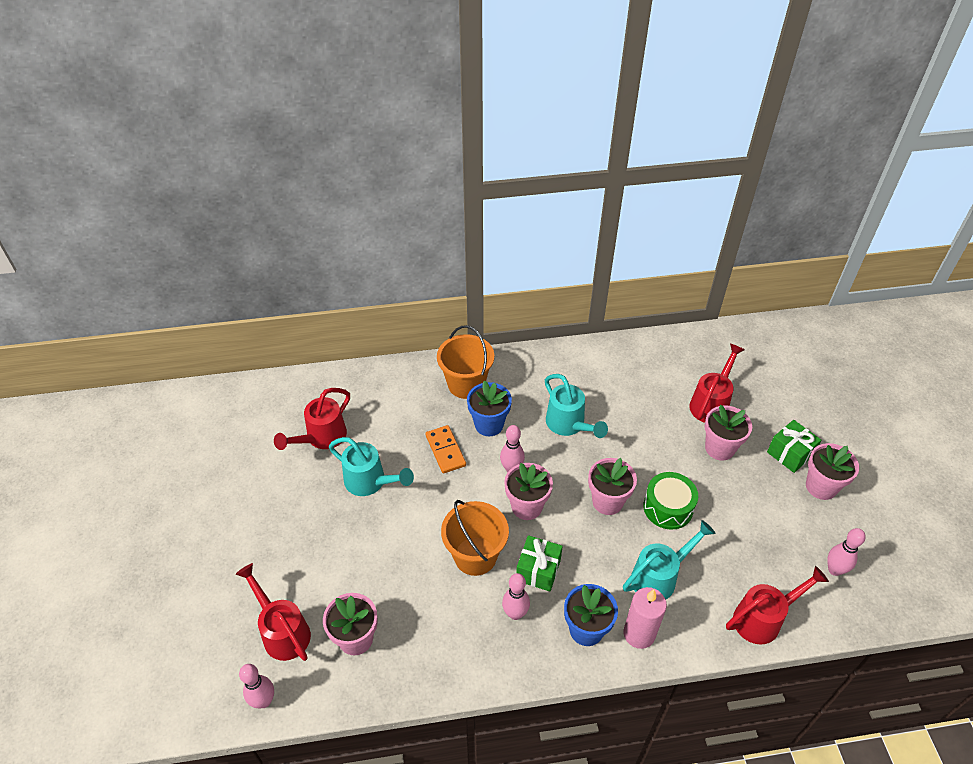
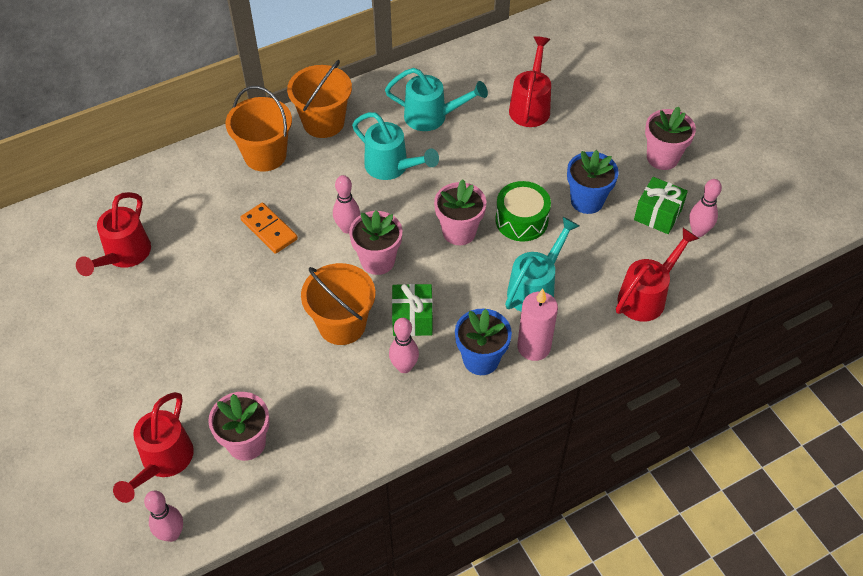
camera: 20 degrees left, 5 degrees up
red watering can [236,563,311,661] -> red watering can turned 105 degrees counterclockwise [113,392,194,503]
turquoise watering can [329,437,414,496] -> turquoise watering can moved to [385,68,488,131]
blue flower pot [467,380,512,436] -> blue flower pot moved to [567,150,619,214]
pink flower pot [704,405,752,461] -> none
green gift [767,420,821,473] -> green gift moved to [634,177,688,234]
none -> orange bucket [287,60,352,138]

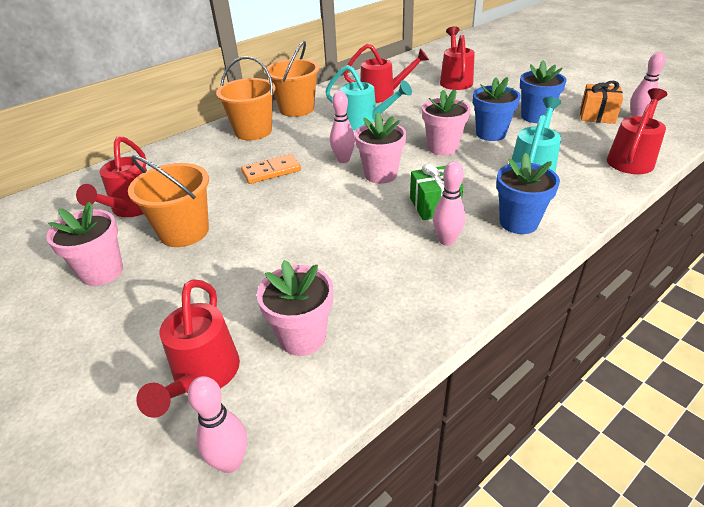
camera: 10 degrees left, 15 degrees down
orange domino [240,203,298,254] -> orange domino turned 60 degrees counterclockwise [241,154,301,184]
orange bucket [301,263,375,345] -> orange bucket moved to [128,155,209,247]
turquoise watering can [385,68,488,131] -> red watering can [343,44,429,103]
green drum [495,181,551,241] -> blue flower pot [473,77,521,141]
pink candle [517,289,558,361] -> none
green gift [634,177,688,234] -> orange gift [580,81,623,124]
pink flower pot [645,106,696,170] -> pink flower pot moved to [46,202,123,286]

